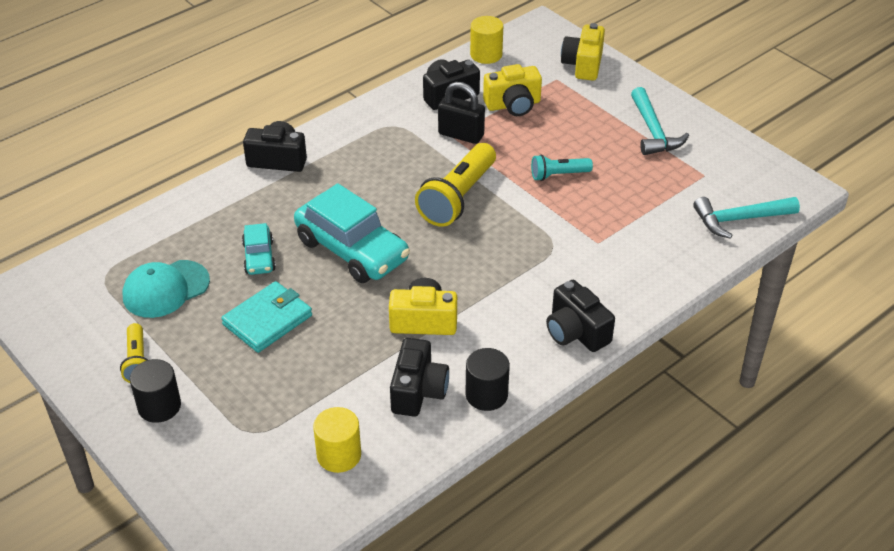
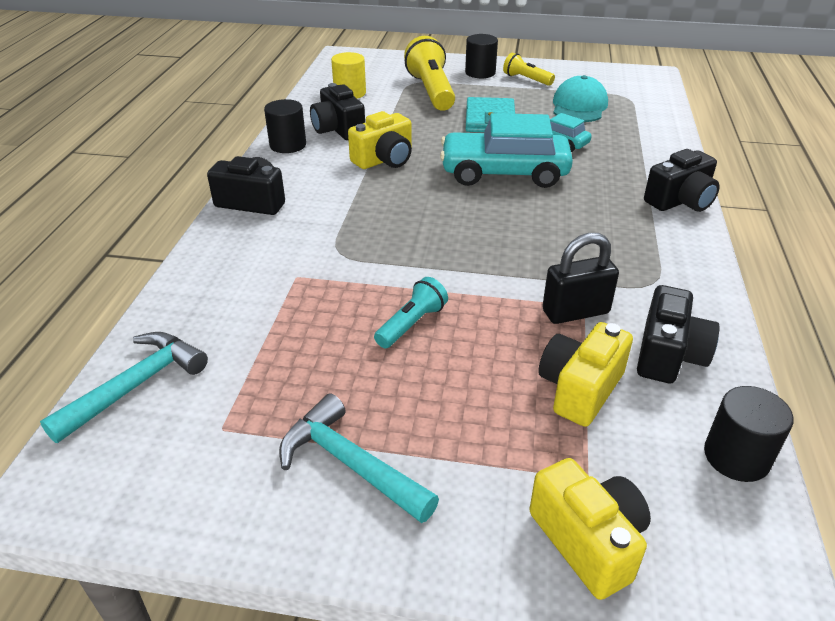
camera: 140 degrees right, 5 degrees down
yellow flashlight [415,143,496,227] -> yellow flashlight moved to [404,36,455,111]
yellow cylinder [470,16,503,64] -> black cylinder [704,386,794,482]

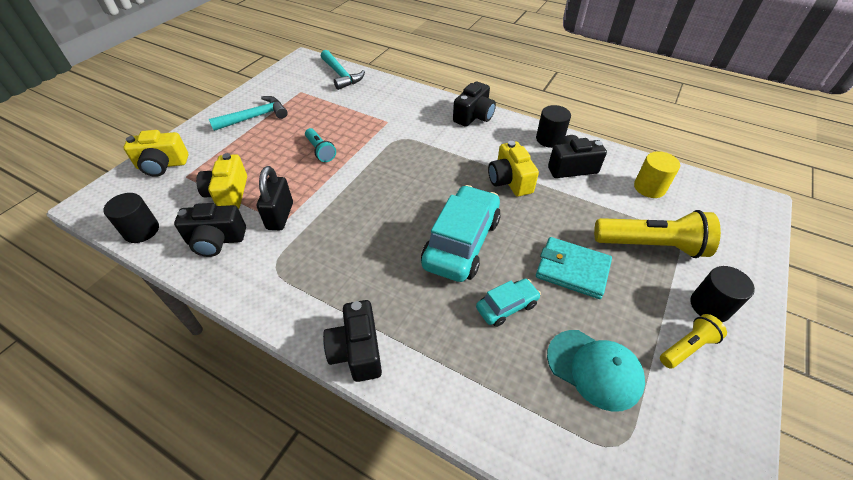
camera: 110 degrees right, 10 degrees up
yellow camera [538,322,633,427] -> yellow camera turned 150 degrees counterclockwise [196,153,247,209]
black camera [637,285,720,383] -> black camera turned 45 degrees counterclockwise [174,203,246,257]

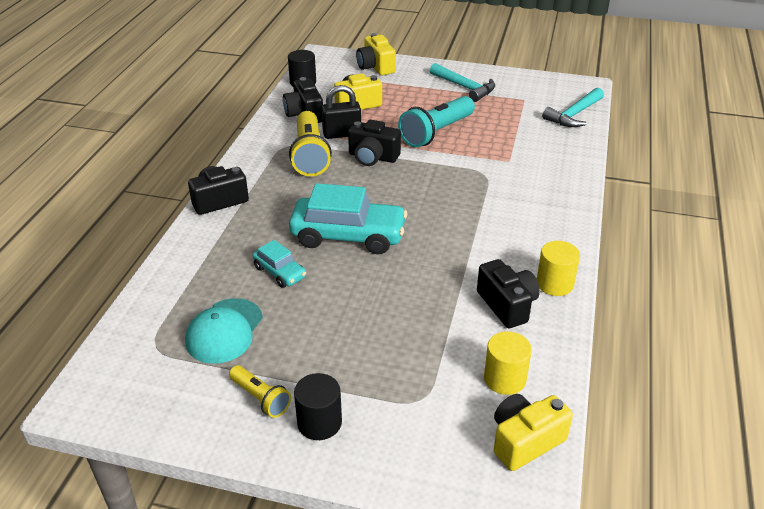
camera: 75 degrees right, 10 degrees down
turquoise flashlight [305,128,336,162] -> turquoise flashlight [398,96,475,148], size x1.83
black camera [453,81,496,127] -> black camera moved to [348,120,401,166]
yellow camera [488,141,539,197] -> yellow camera moved to [494,394,573,471]
black cylinder [536,105,571,148] -> yellow cylinder [537,241,580,296]
turquoise wallet [536,237,612,299] -> none
yellow flashlight [594,210,721,258] -> yellow flashlight moved to [289,111,332,176]

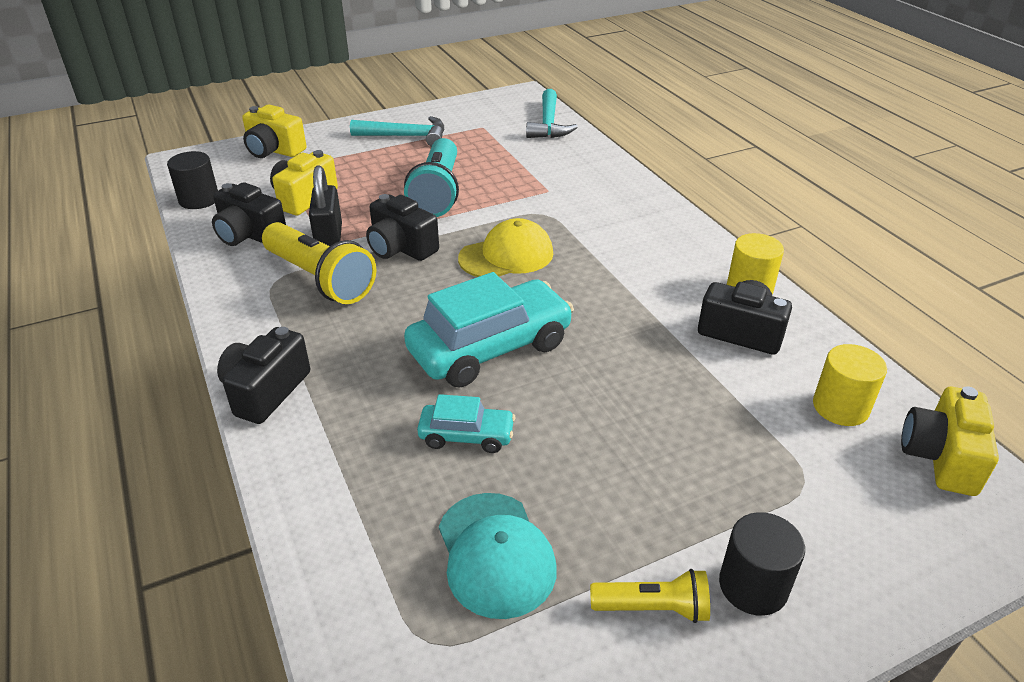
camera: 40 degrees left, 0 degrees up
black padlock [321,85,361,139] -> black padlock turned 45 degrees counterclockwise [309,165,342,246]
black camera [348,120,401,166] -> black camera turned 60 degrees clockwise [366,194,439,261]
none -> yellow cap [458,218,553,277]

